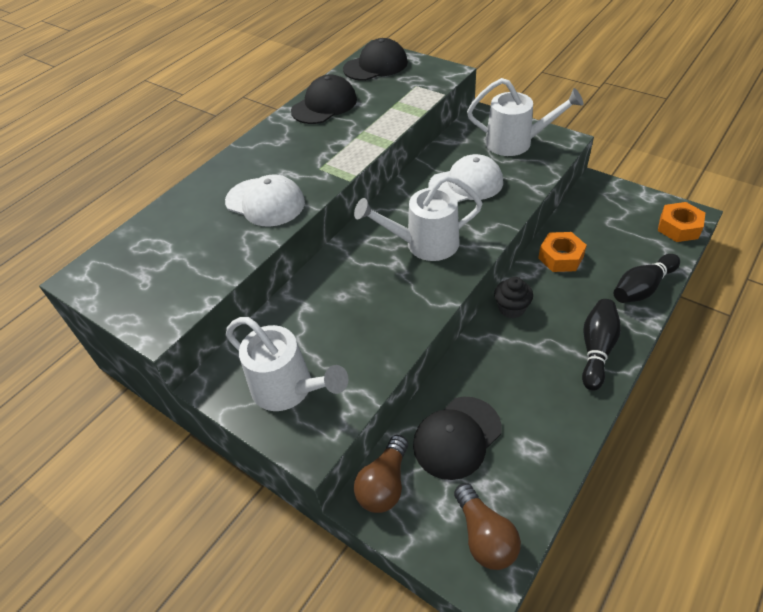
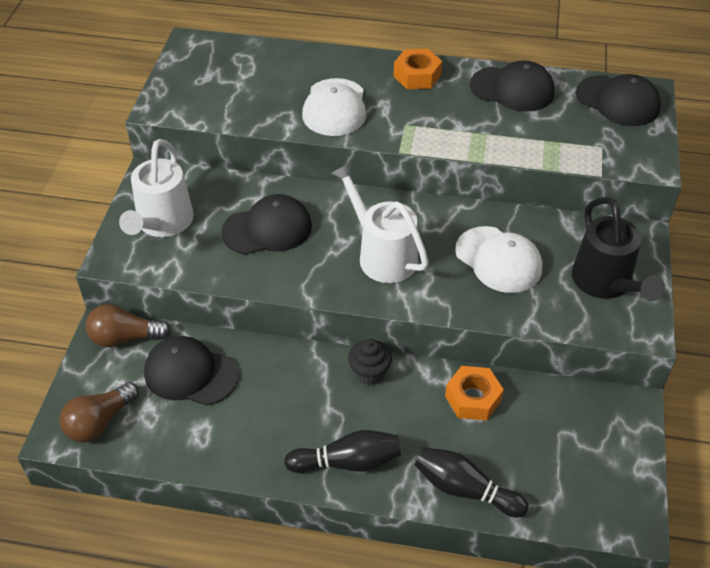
camera: 60 degrees right, 0 degrees up
white watering can [467,78,584,156] -> black watering can [572,197,665,301]
orange nut [658,202,705,242] -> orange nut moved to [393,49,442,89]
none -> black cap [221,194,312,255]

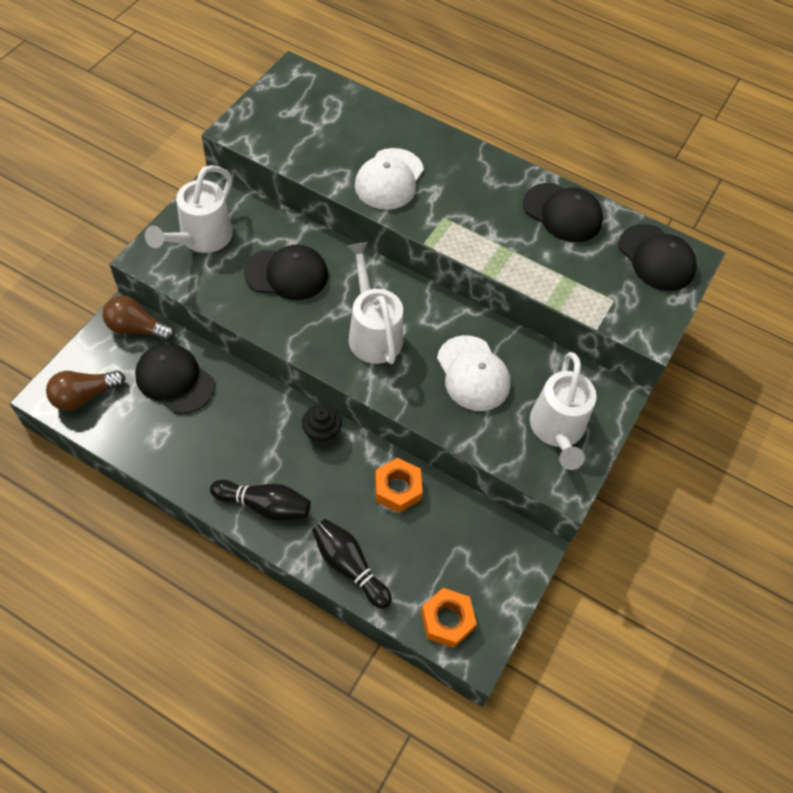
camera: 15 degrees right, 10 degrees up
orange nut [393,49,442,89] -> orange nut moved to [421,588,477,648]
black watering can [572,197,665,301] -> white watering can [530,352,597,470]

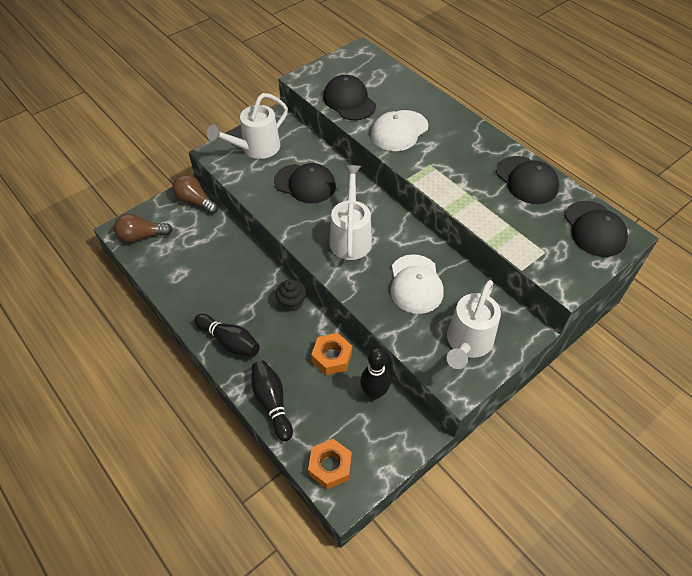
camera: 25 degrees right, 5 degrees down
black cap [135,343,215,414] -> black cap moved to [323,75,376,121]
none -> black bowling pin [360,348,390,400]

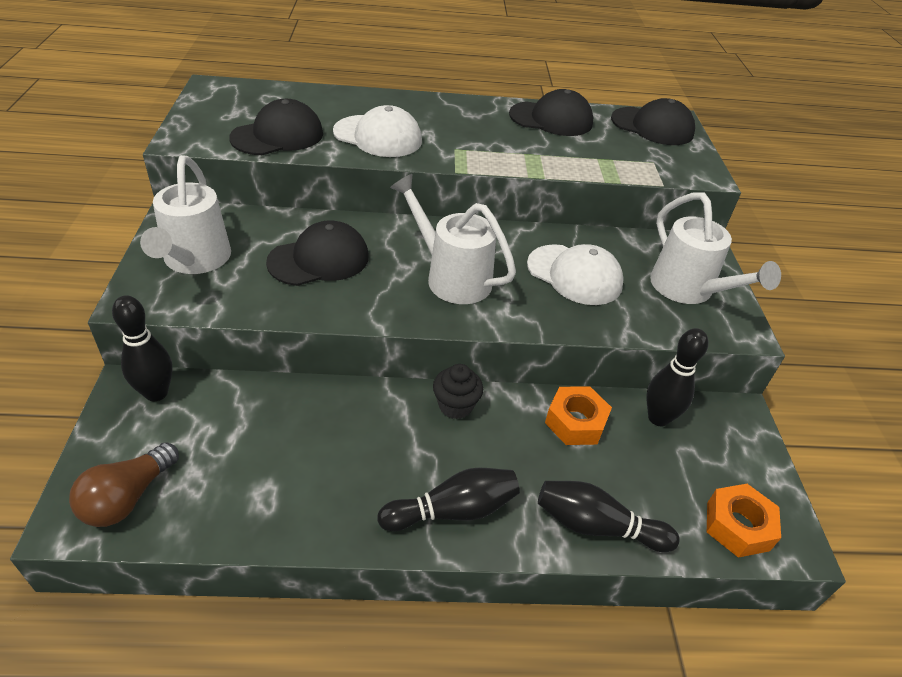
camera: 55 degrees left, 10 degrees down
brown light bulb [172,175,218,214] -> black bowling pin [112,295,173,401]
black cap [323,75,376,121] -> black cap turned 135 degrees clockwise [229,99,323,155]
white cap [371,110,428,151] -> white cap turned 60 degrees counterclockwise [333,105,422,157]

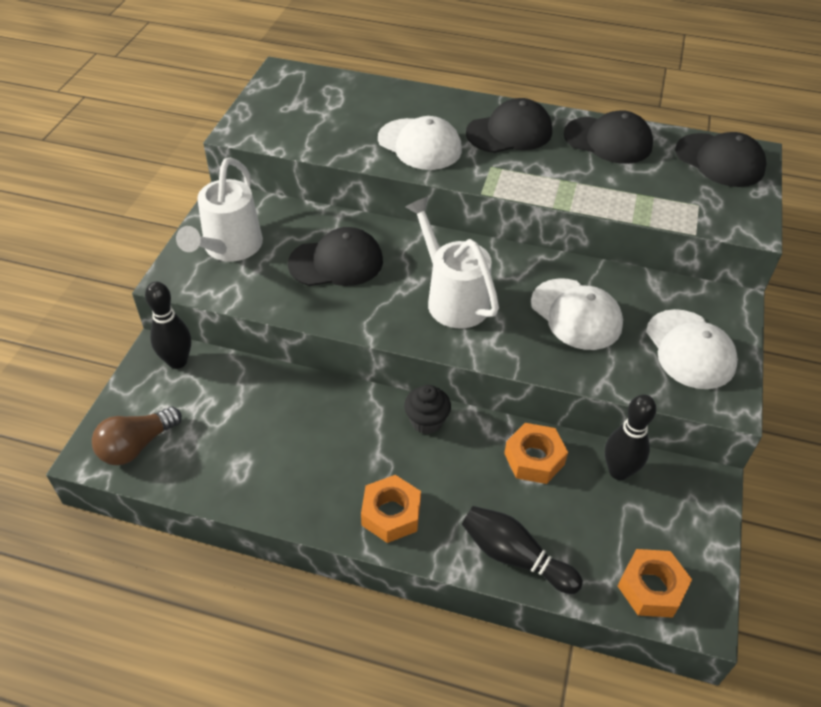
camera: 20 degrees right, 5 degrees up
black cap [229,99,323,155] -> black cap moved to [466,98,552,153]
black bowling pin [377,468,520,531] -> orange nut [361,475,421,543]
white watering can [650,192,781,304] -> white cap [646,309,738,389]

